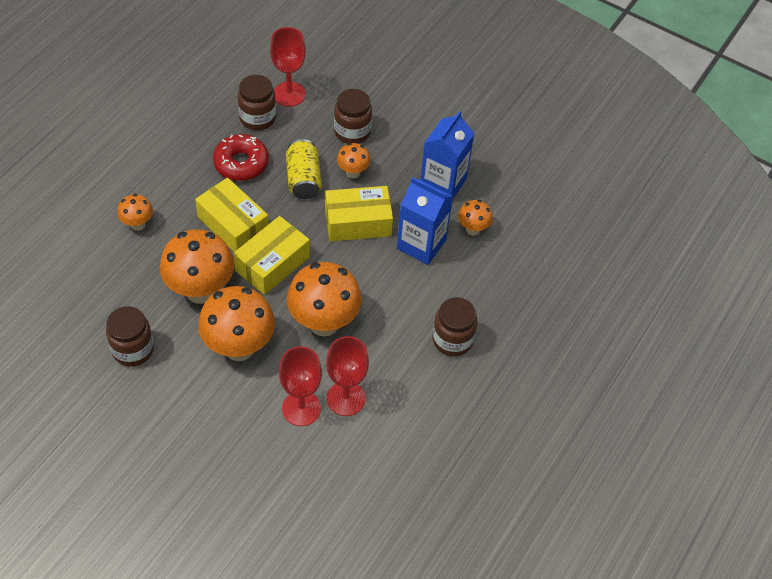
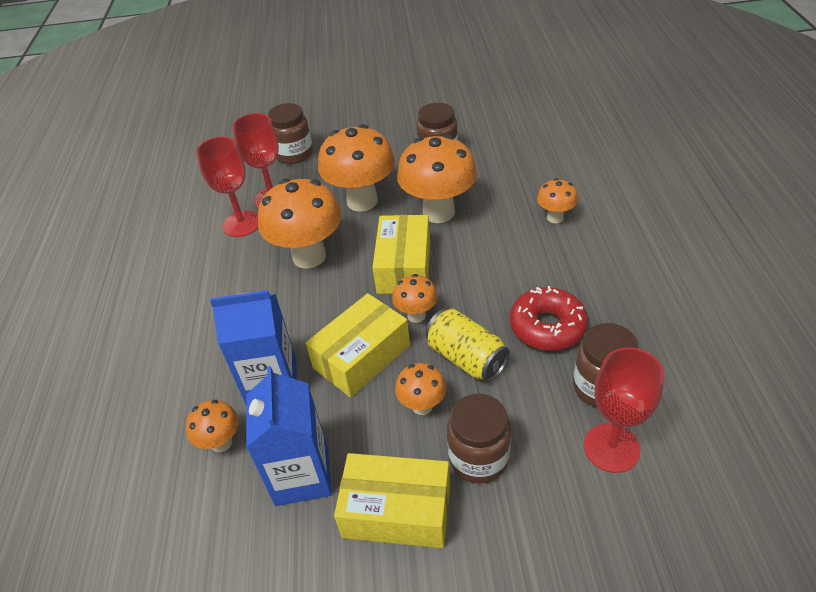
camera: 150 degrees right, 10 degrees down
yellow box [195,178,269,252] -> yellow box moved to [334,453,450,548]
brown jar [433,297,478,356] -> brown jar moved to [268,103,313,164]
none -> orange mushroom [392,274,437,323]

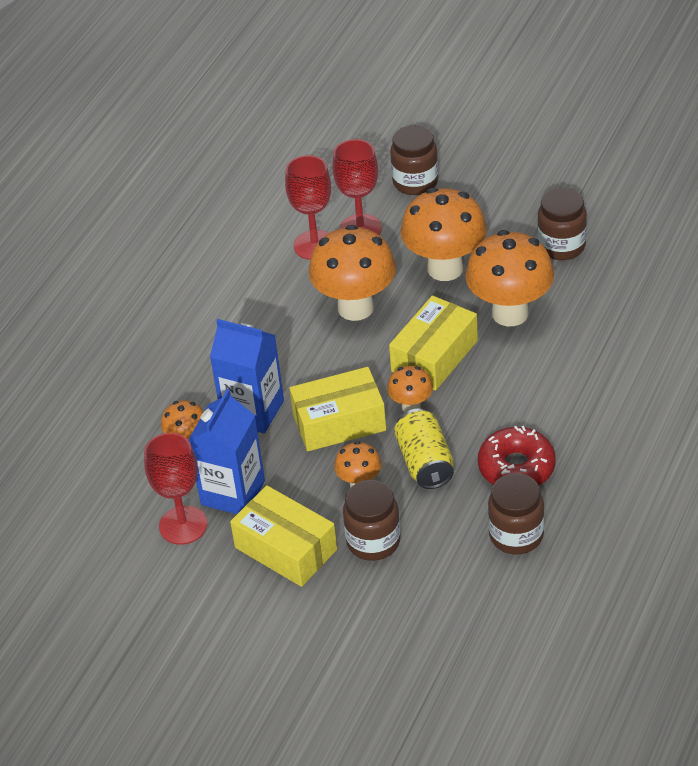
camera: 30 degrees right, 0 degrees up
orange mushroom [537,178,578,223] -> none
red goblet [584,347,664,473] -> red goblet moved to [144,433,207,545]

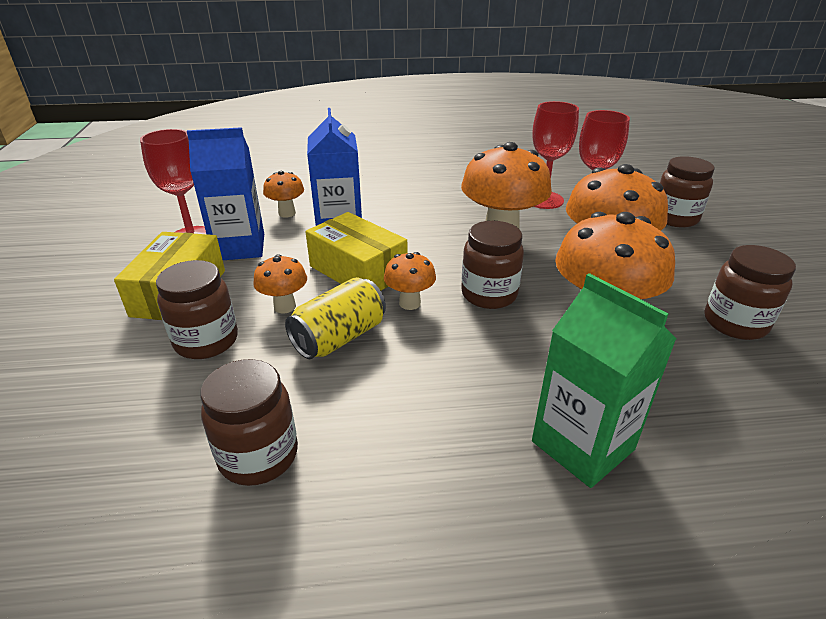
camera: 55 degrees right, 10 degrees down
yellow box [389,295,478,391] -> brown jar [461,221,524,309]
red donut [478,426,556,485] -> none
none -> green carton [532,273,677,488]

